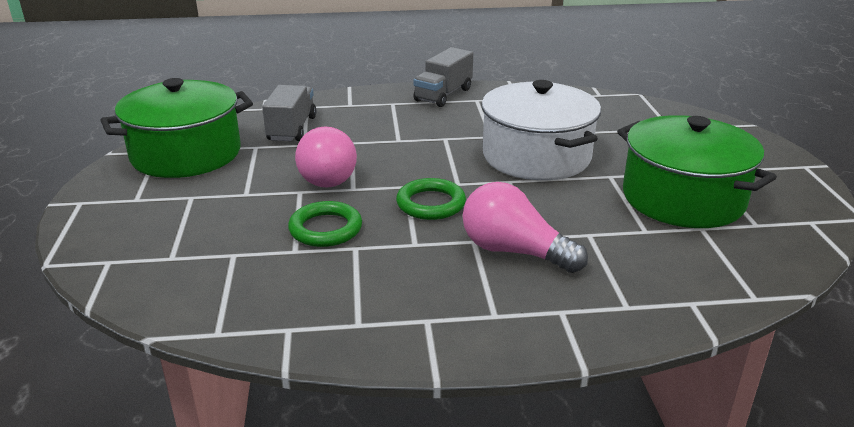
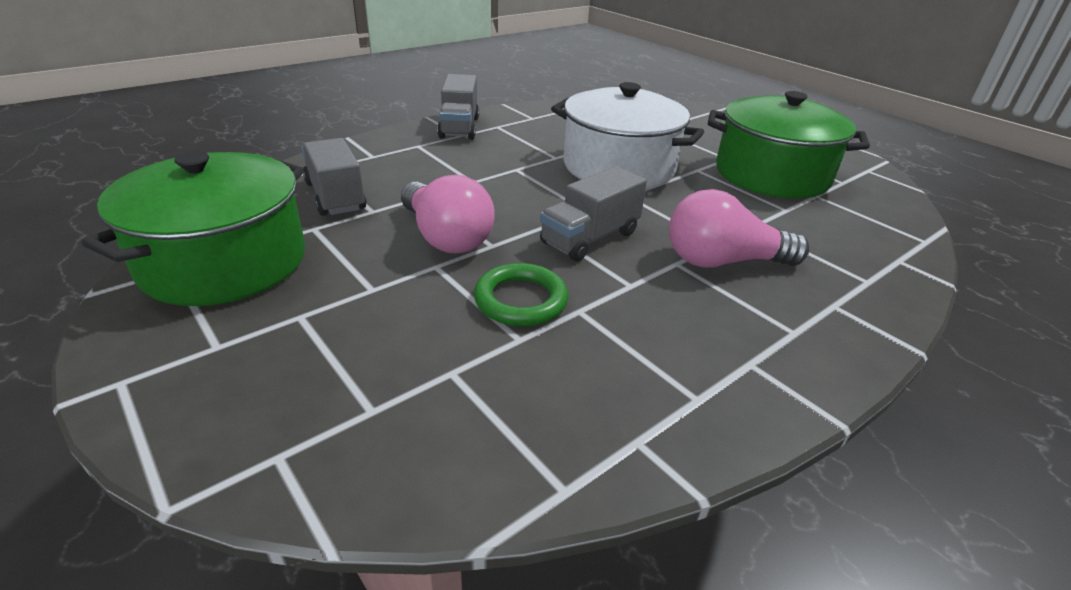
camera: 35 degrees left, 5 degrees up
green ring [396,178,466,220] -> grey truck [540,166,647,261]

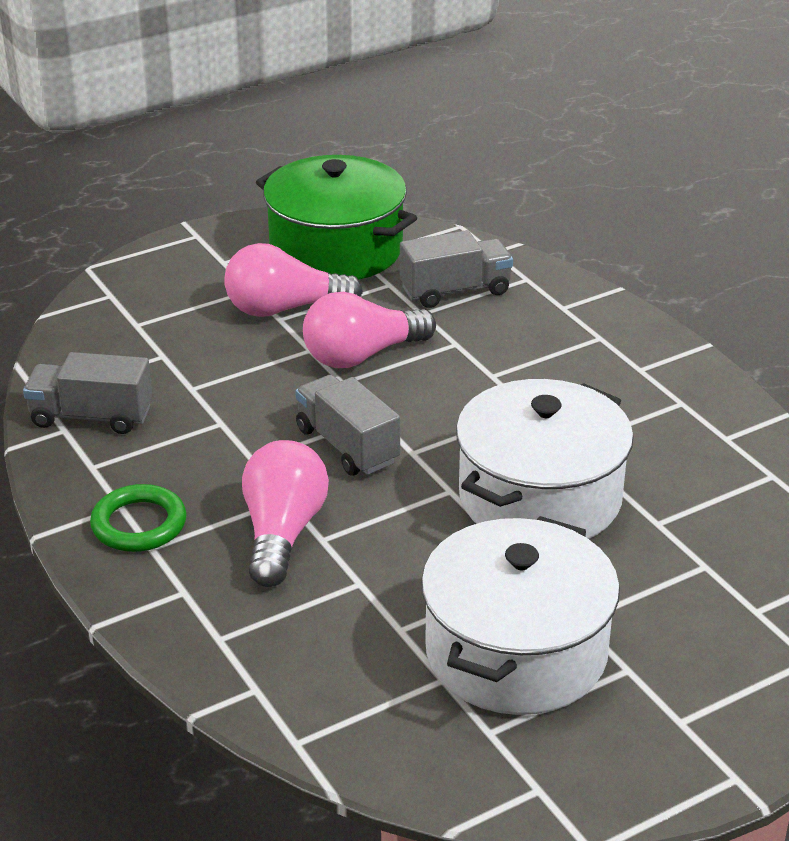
camera: 100 degrees right, 0 degrees up
grey truck [437,74,479,140] -> grey truck moved to [23,352,152,434]
green ring [474,263,568,327] -> green ring moved to [90,484,186,552]
green pot [708,91,870,199] -> white pot [421,516,620,715]
none -> pink light bulb [224,243,363,317]

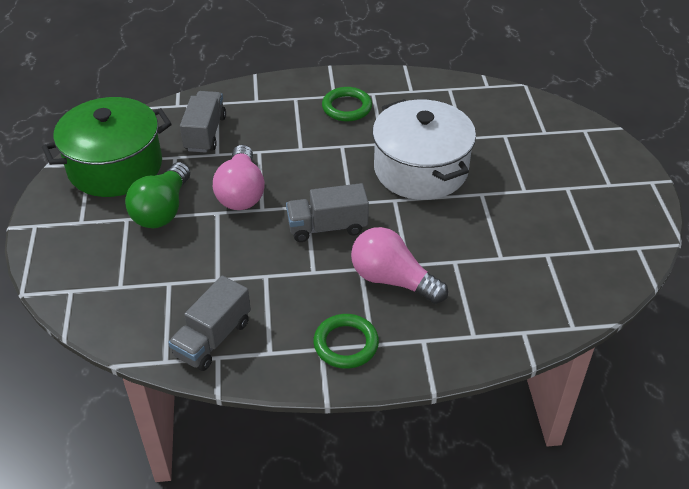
camera: 65 degrees left, 10 degrees up
pink light bulb [224,243,363,317] -> green light bulb [125,162,190,228]
white pot [421,516,620,715] -> none
none -> green ring [322,87,372,121]

